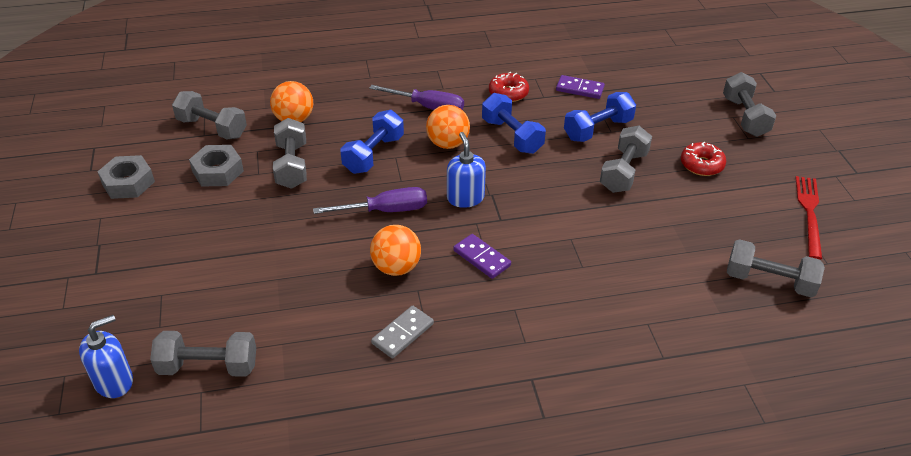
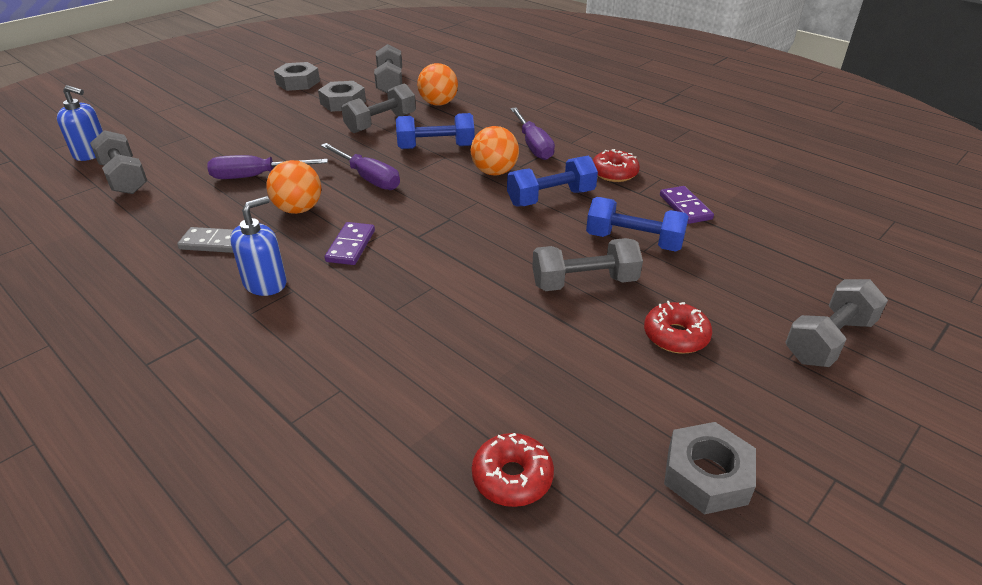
camera: 55 degrees right, 5 degrees down
blue soap dispenser [447,132,486,208] -> blue soap dispenser moved to [230,196,287,296]
blue dumbbell [482,93,546,154] -> blue dumbbell turned 45 degrees clockwise [507,156,598,206]
grey dumbbell [727,239,825,297] -> red donut [472,433,554,507]
red fork [795,176,822,259] -> grey nut [664,422,756,515]
none -> purple screwdriver [208,155,328,179]

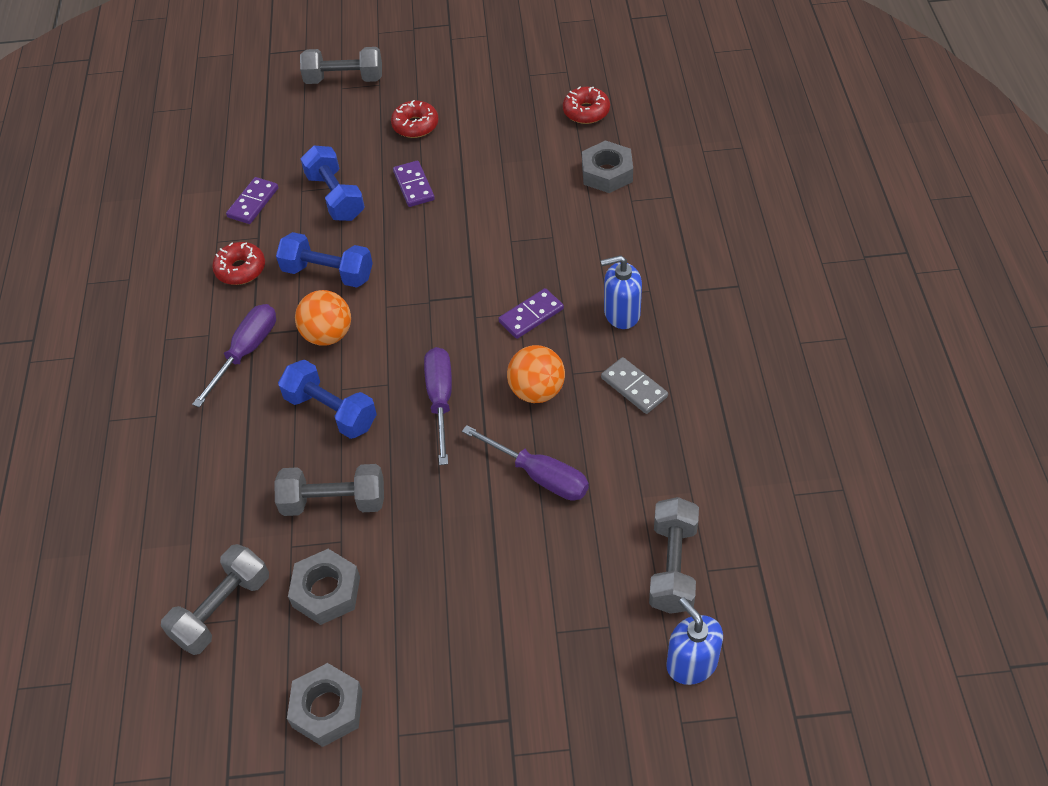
camera: 135 degrees left, 15 degrees up
orange ball [417,63,458,106] -> none
grey dumbbell [532,238,643,291] -> purple domino [393,160,435,207]
grey nut [664,422,756,515] -> grey nut moved to [582,140,633,193]

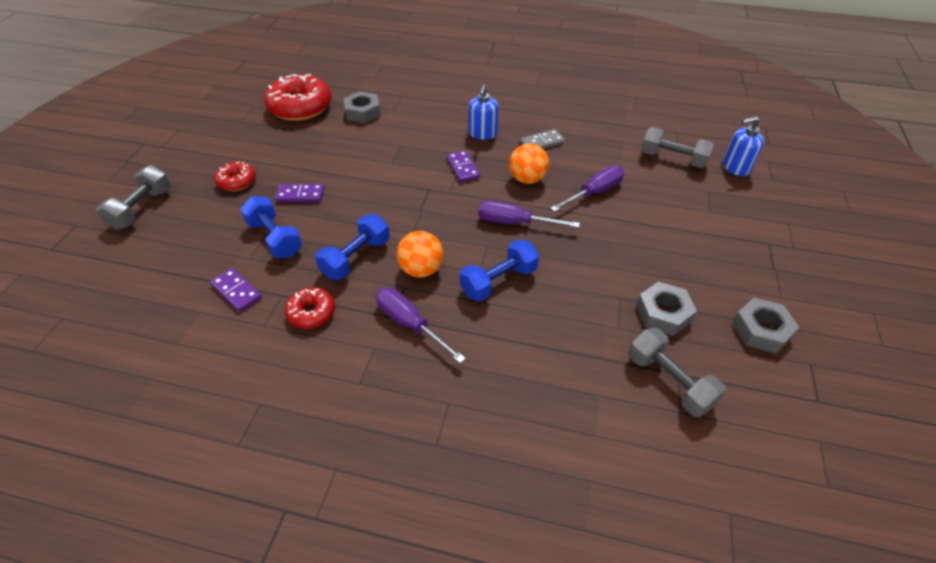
camera: 75 degrees left, 5 degrees down
grey dumbbell [274,464,384,516] -> none
blue dumbbell [301,146,365,221] -> blue dumbbell turned 60 degrees clockwise [240,196,302,258]
red donut [563,87,610,124] -> red donut [264,74,332,121], size x1.92

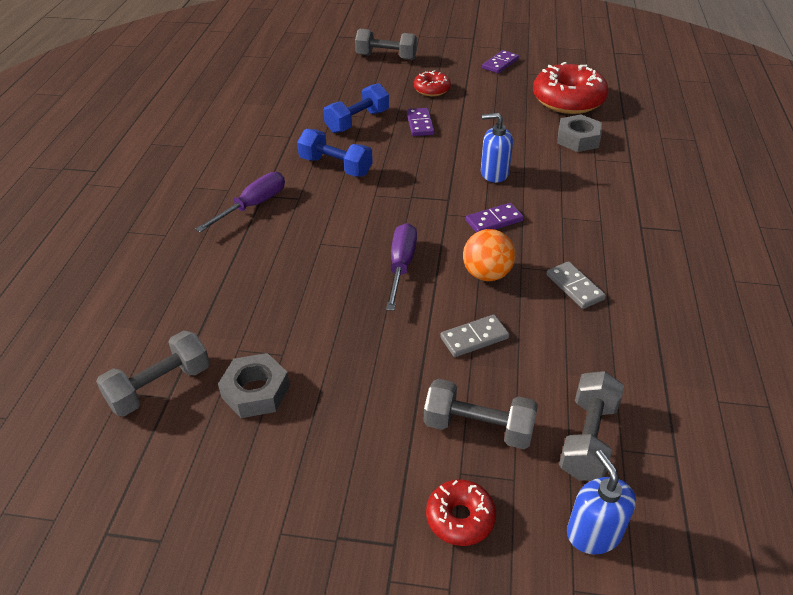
camera: 85 degrees right, 5 degrees down
purple domino [210,268,262,312] -> purple domino moved to [482,50,519,73]
red donut [285,287,335,329] -> red donut moved to [426,479,496,546]
orange ball [397,231,443,277] -> none
blue dumbbell [460,239,539,302] -> none
blue soap dispenser [469,84,499,140] -> blue soap dispenser moved to [481,113,513,183]
purple screwdriver [550,166,624,212] -> grey domino [440,315,509,357]
grey nut [732,298,800,354] -> none
none -> grey dumbbell [423,379,538,449]

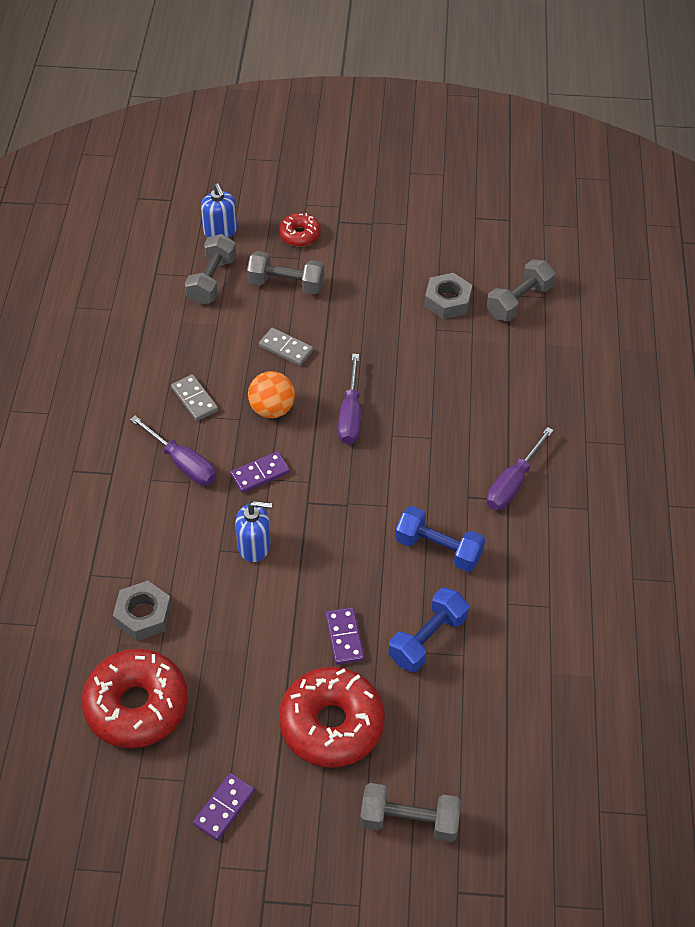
camera: 175 degrees right, 10 degrees up
red donut [414,70,451,96] -> red donut [279,667,385,768], size x1.92
grey domino [440,315,509,357] -> grey domino turned 60 degrees clockwise [259,328,313,366]
none -> purple screwdriver [130,416,216,485]

